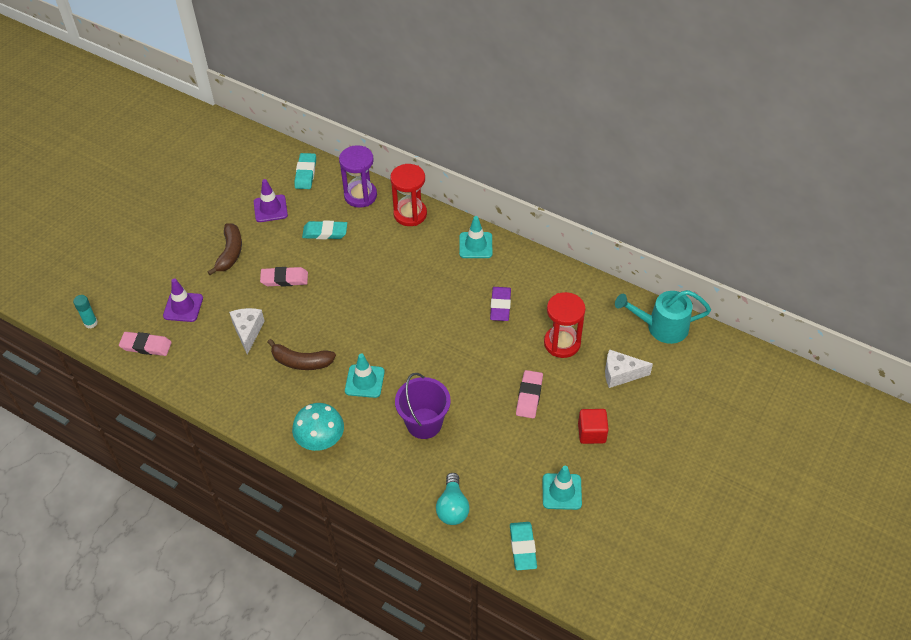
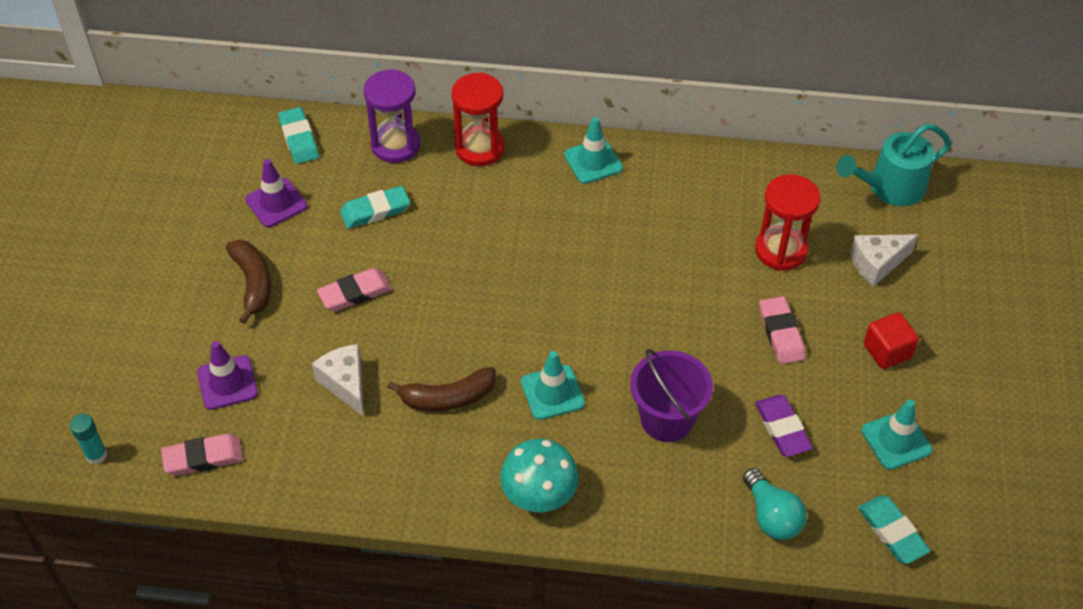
camera: 25 degrees left, 0 degrees up
purple eraser [490,287,511,321] -> purple eraser moved to [755,395,813,457]

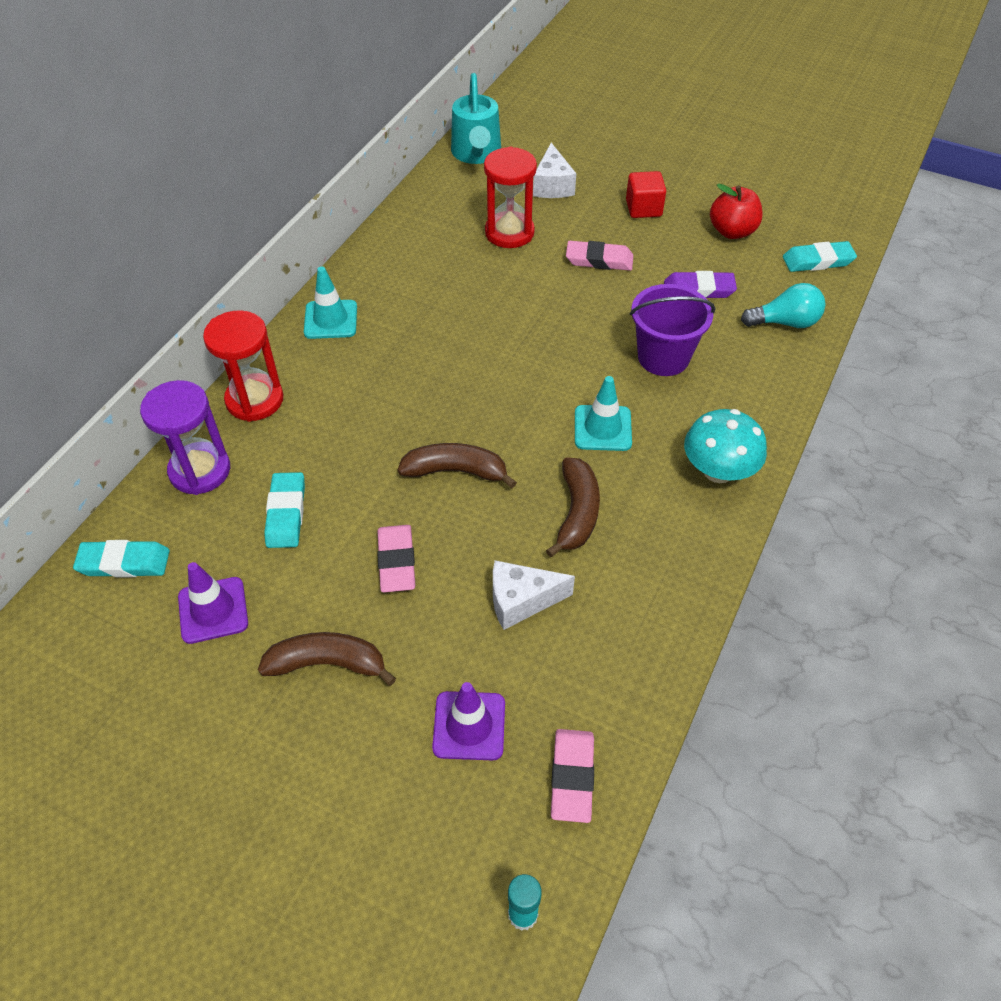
camera: 70 degrees left, 0 degrees up
turquoise traffic cone [861,400,932,470] -> red apple [710,184,763,239]
none -> brown banana [398,443,517,488]

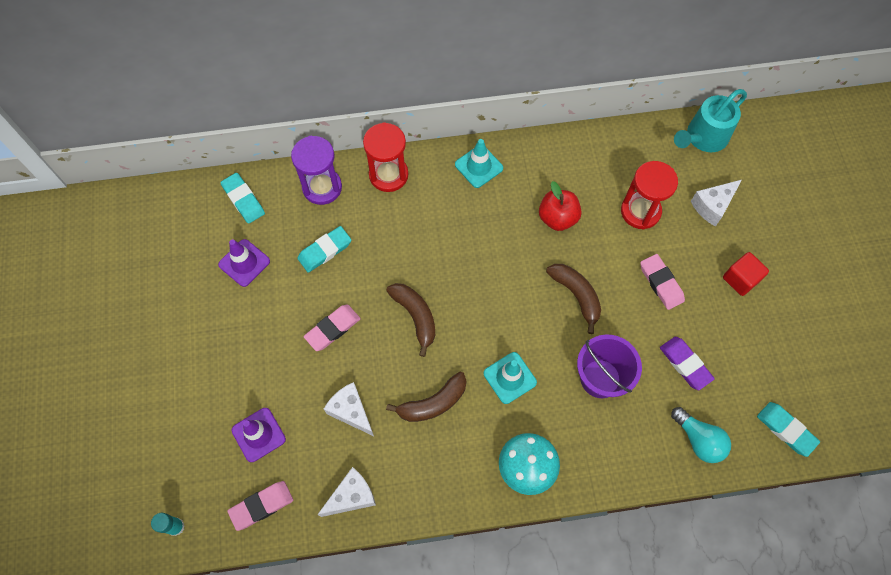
camera: 55 degrees right, 15 degrees up
brown banana [258,632,396,686] -> brown banana moved to [546,264,601,334]
red apple [710,184,763,239] -> red apple moved to [539,181,582,231]
none -> white cheese [317,467,376,517]

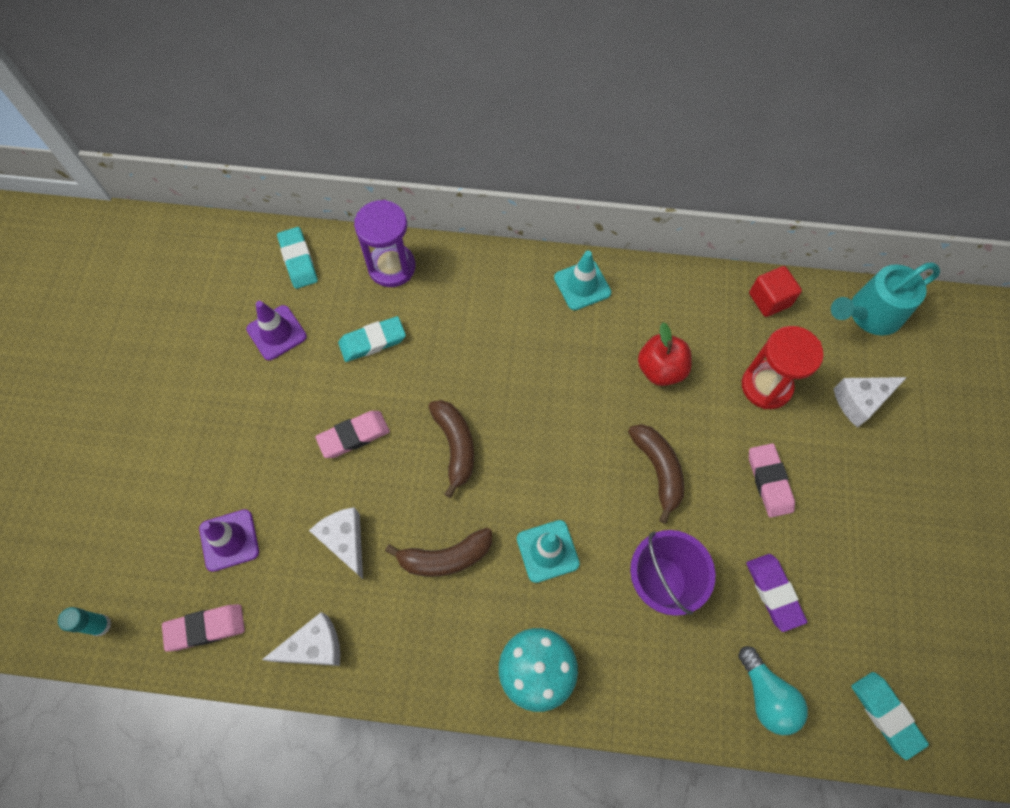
camera: 15 degrees right, 0 degrees up
red hourglass [363,122,408,192] -> none
red cube [723,252,769,296] -> red cube moved to [749,266,802,317]

